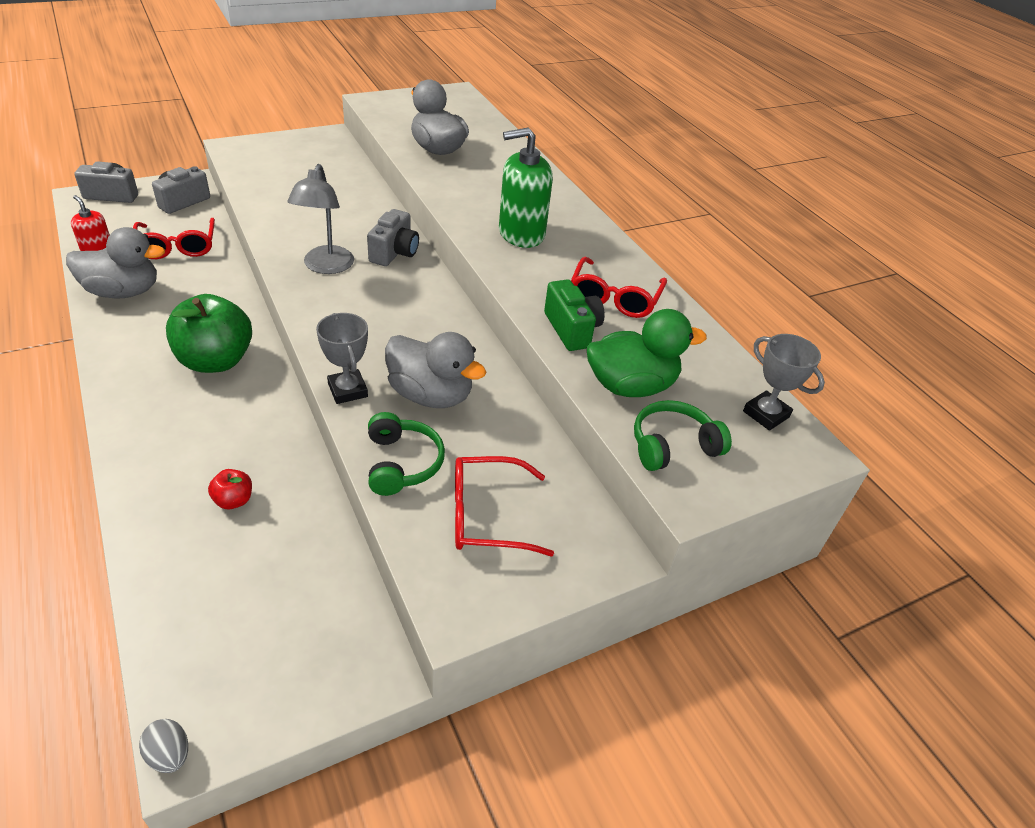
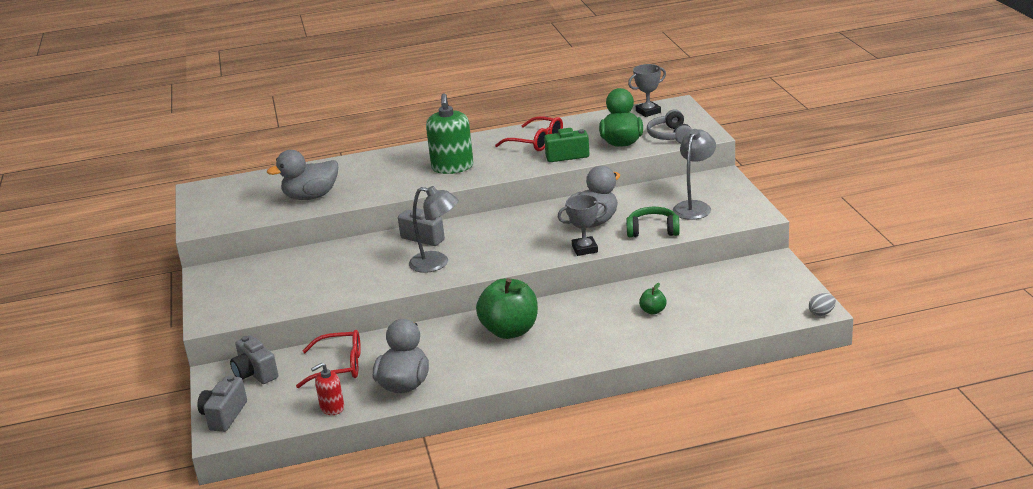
camera: 70 degrees left, 15 degrees down
red apple [208,469,252,509] -> green apple [639,283,667,315]
red glasses [455,456,554,556] -> grey lamp [673,129,716,220]
green headphones [634,400,732,471] -> grey headphones [647,109,692,143]

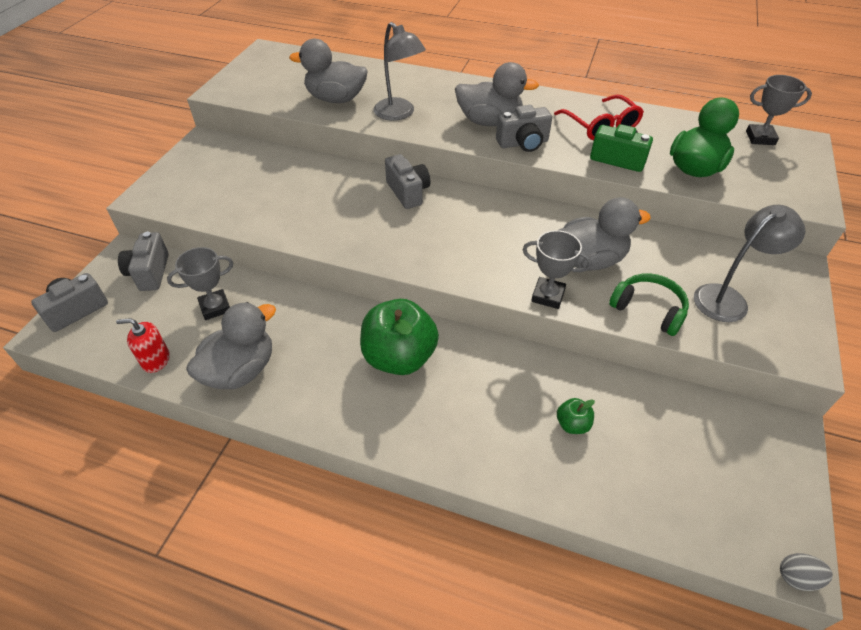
camera: 30 degrees right, 20 degrees up
red glasses [296,330,361,388] -> grey trophy [167,247,233,320]
grey lamp [409,186,459,273] -> grey lamp moved to [373,22,426,121]
green soap dispenser [426,93,474,174] -> grey duck [455,62,539,126]
grey headphones [647,109,692,143] -> none
none -> grey camera [496,105,552,152]

